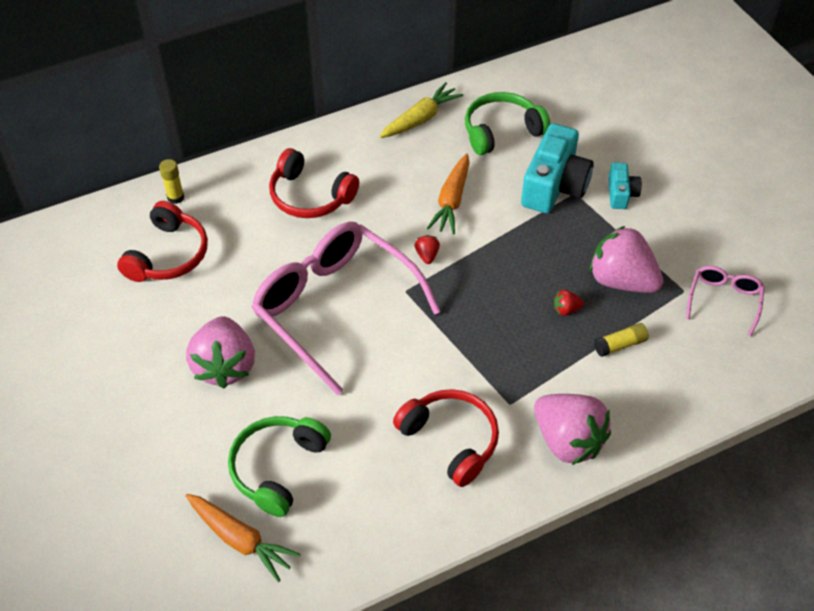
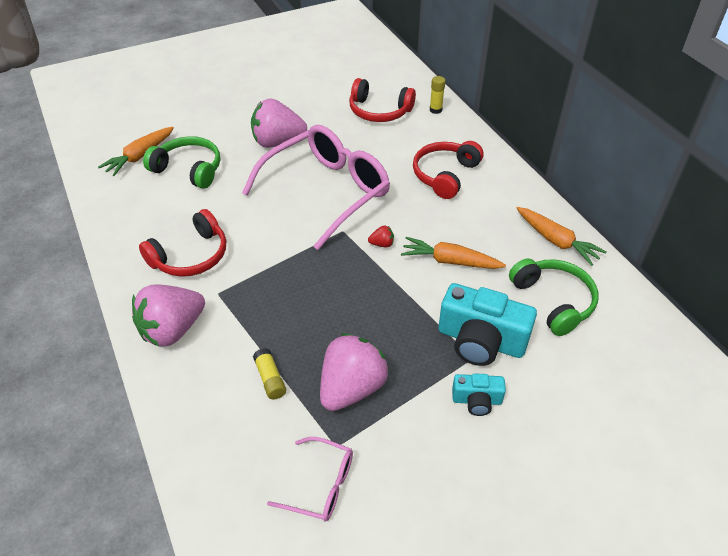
camera: 90 degrees right, 5 degrees down
yellow carrot [379,82,464,138] -> orange carrot [516,207,607,266]
red strawberry [554,290,584,316] -> none

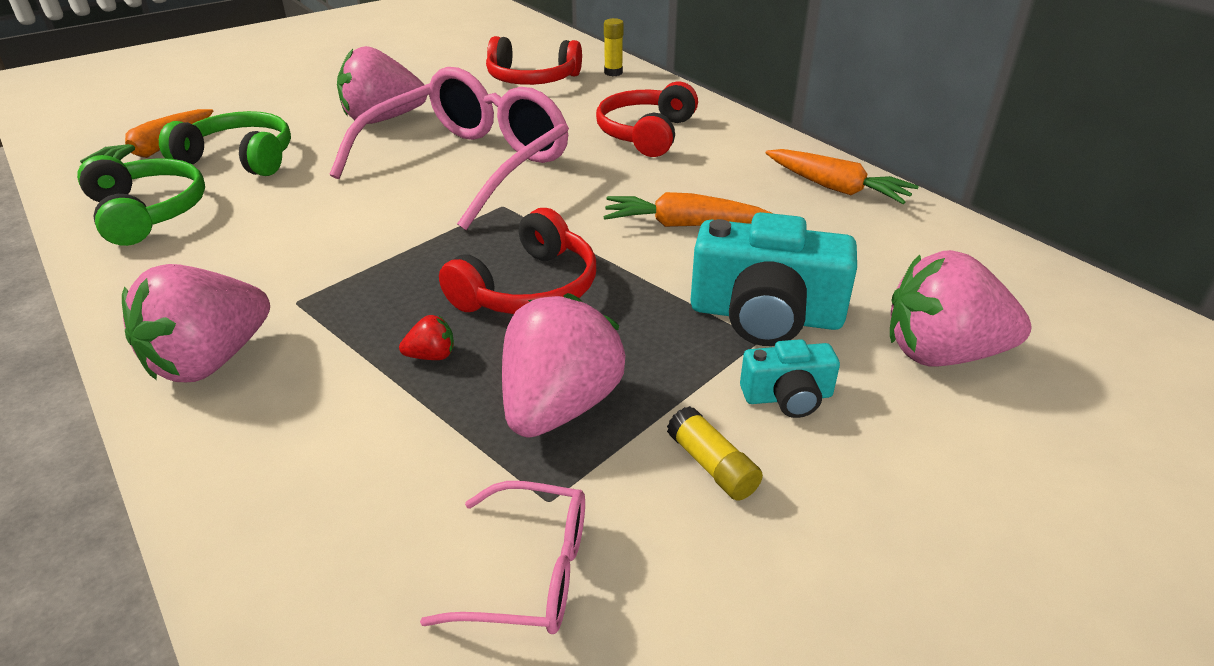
camera: 10 degrees left, 10 degrees down
red headphones [139,209,226,277] -> red headphones moved to [439,208,596,314]
yellow glue stick [253,348,286,399] -> yellow glue stick moved to [667,406,763,501]
red strawberry [368,226,394,248] -> red strawberry moved to [399,315,454,360]
green headphones [509,258,598,336] -> green headphones moved to [77,155,205,246]
none -> pink strawberry [890,250,1031,366]

